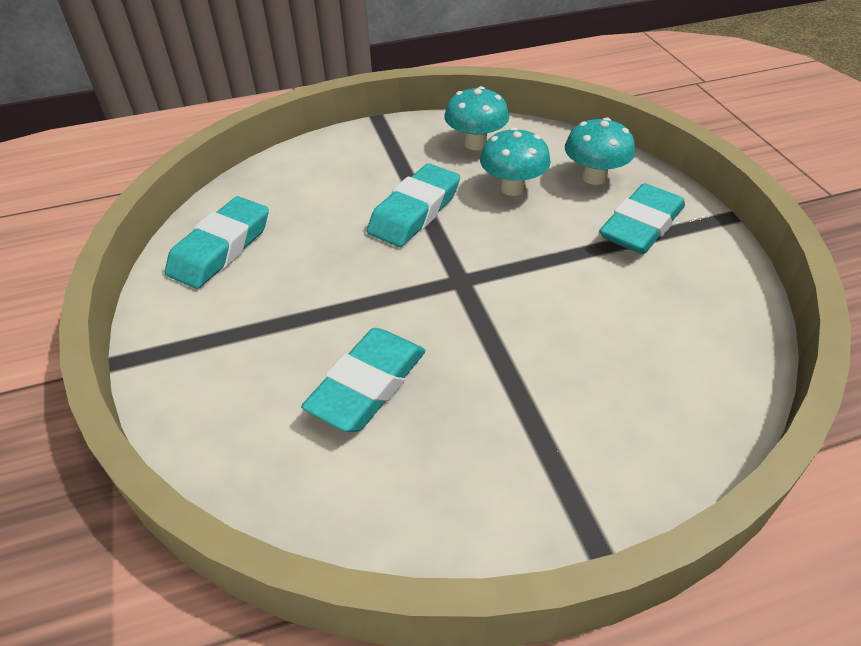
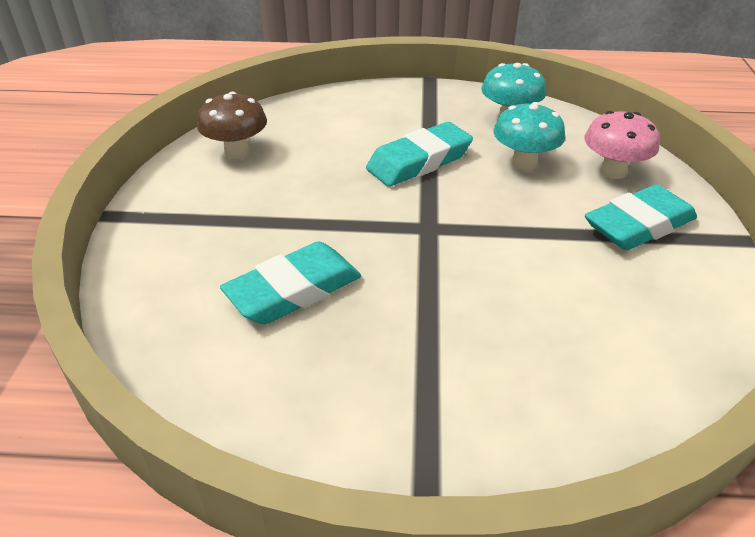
camera: 20 degrees right, 5 degrees down
turquoise eraser [165,196,269,289] -> brown mushroom [197,91,267,159]
turquoise mushroom [565,117,635,185] -> pink mushroom [585,111,660,179]

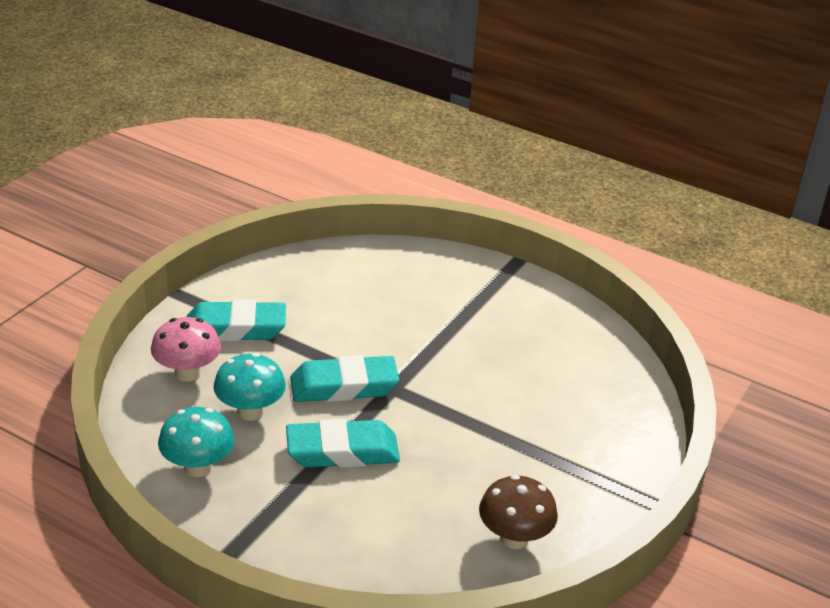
camera: 155 degrees left, 5 degrees down
turquoise eraser [220,241,361,324] -> turquoise eraser moved to [290,355,399,402]

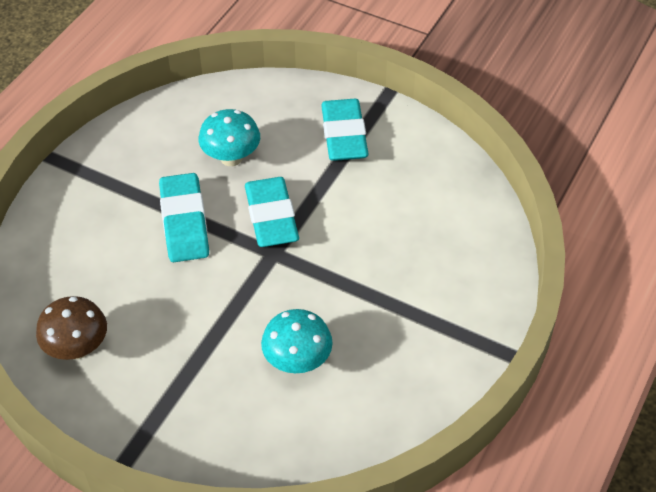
camera: 90 degrees right, 15 degrees up
pink mushroom [151,317,221,382] -> none
turquoise mushroom [158,407,235,477] -> turquoise mushroom moved to [261,309,333,373]

